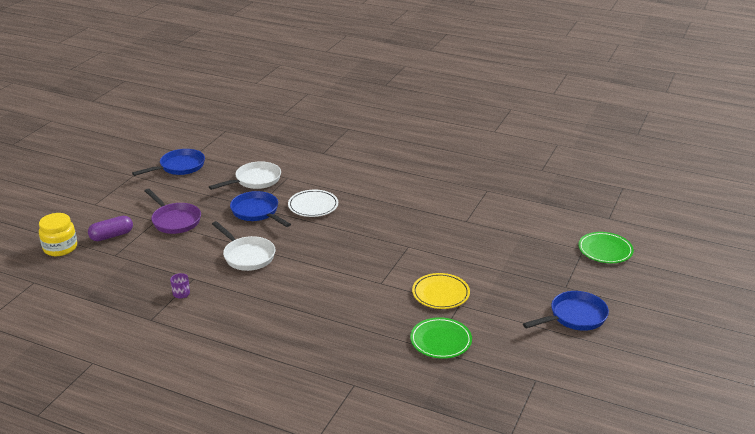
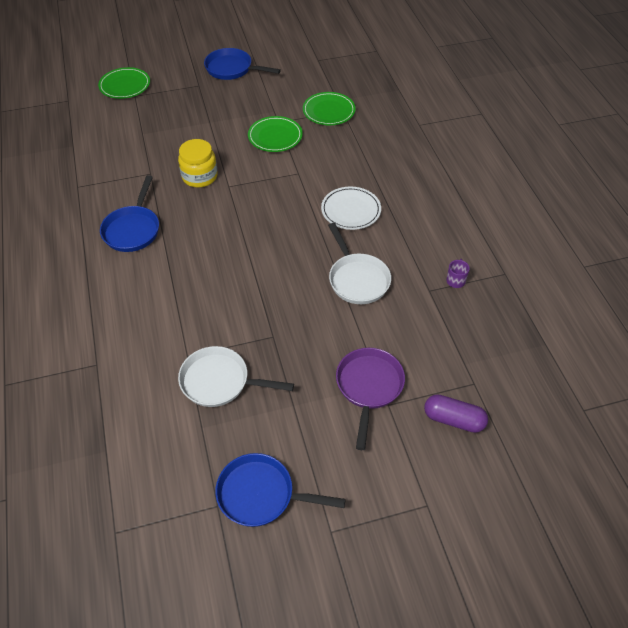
camera: 130 degrees left, 20 degrees up
yellow jar [39,213,77,256] -> yellow jar moved to [178,139,218,188]
white pan [212,221,275,271] -> white pan turned 150 degrees clockwise [328,223,391,304]
blue pan [230,191,291,227] -> blue pan moved to [100,175,159,252]
white plate [288,190,338,217] -> white plate moved to [321,187,381,230]
yellow plate [412,273,470,309] -> green plate [248,116,303,152]

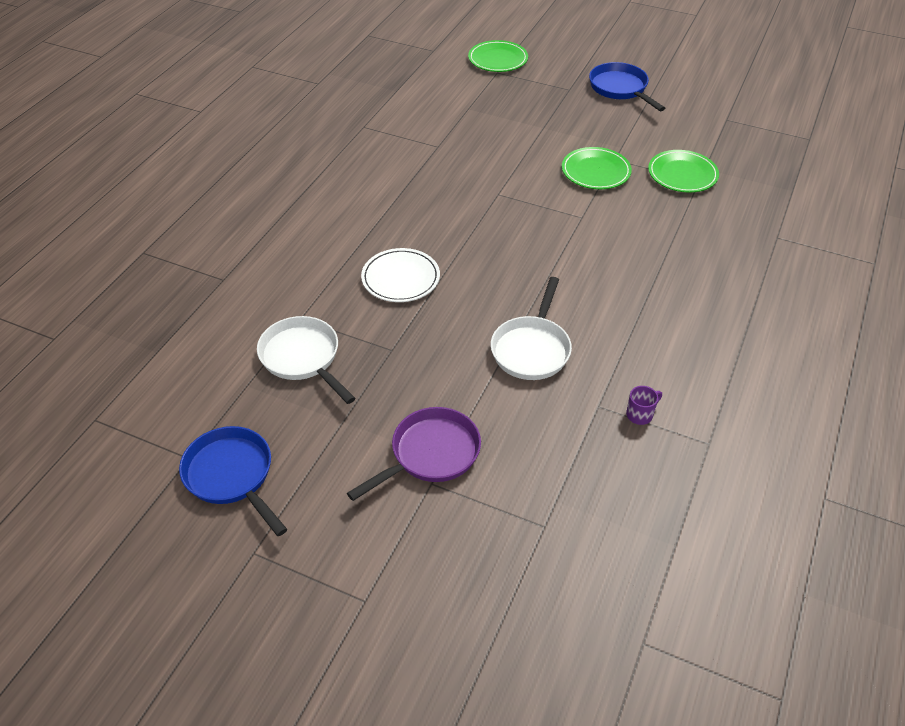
camera: 40 degrees right, 5 degrees down
blue pan [100,175,159,252] -> none
yellow jar [178,139,218,188] -> none
white plate [321,187,381,230] -> white plate moved to [361,248,440,302]
purple capsule [424,394,488,433] -> none

